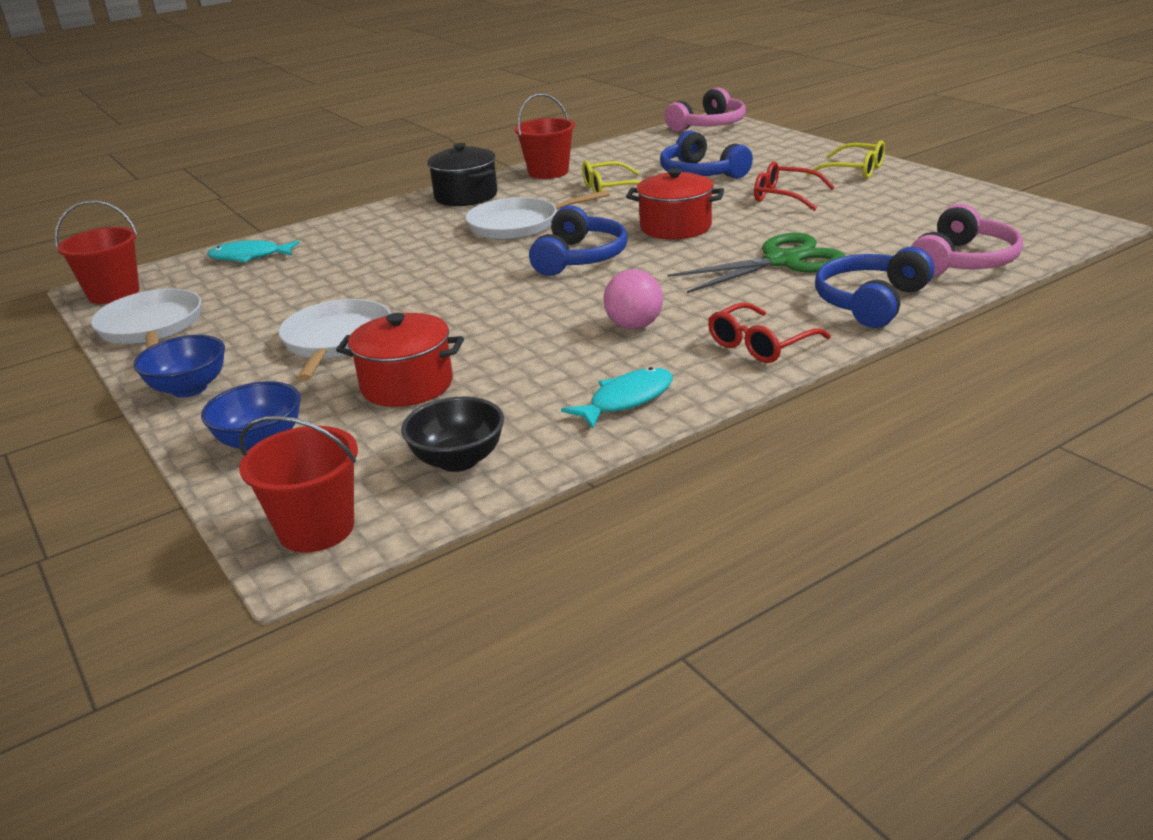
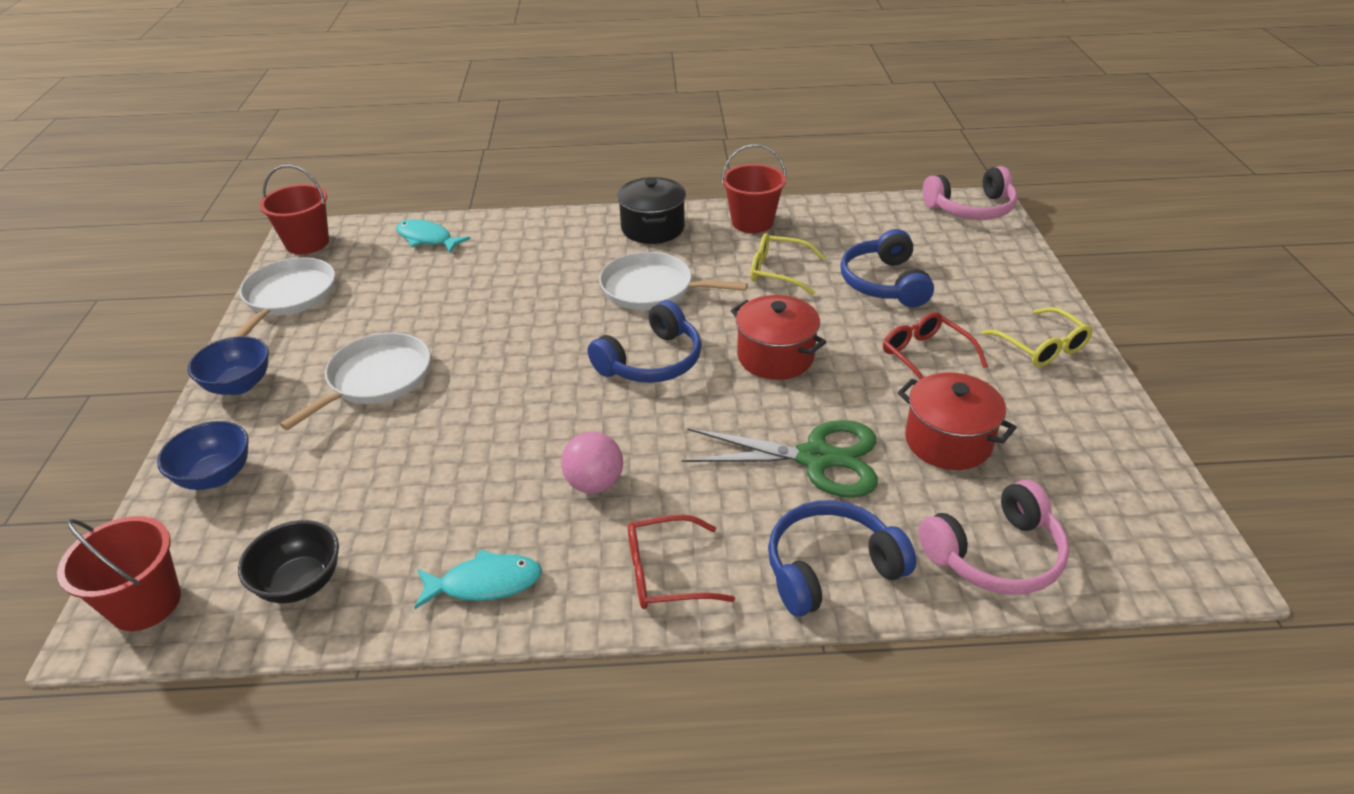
camera: 30 degrees right, 10 degrees up
red pot [336,313,464,407] -> red pot moved to [898,372,1017,470]

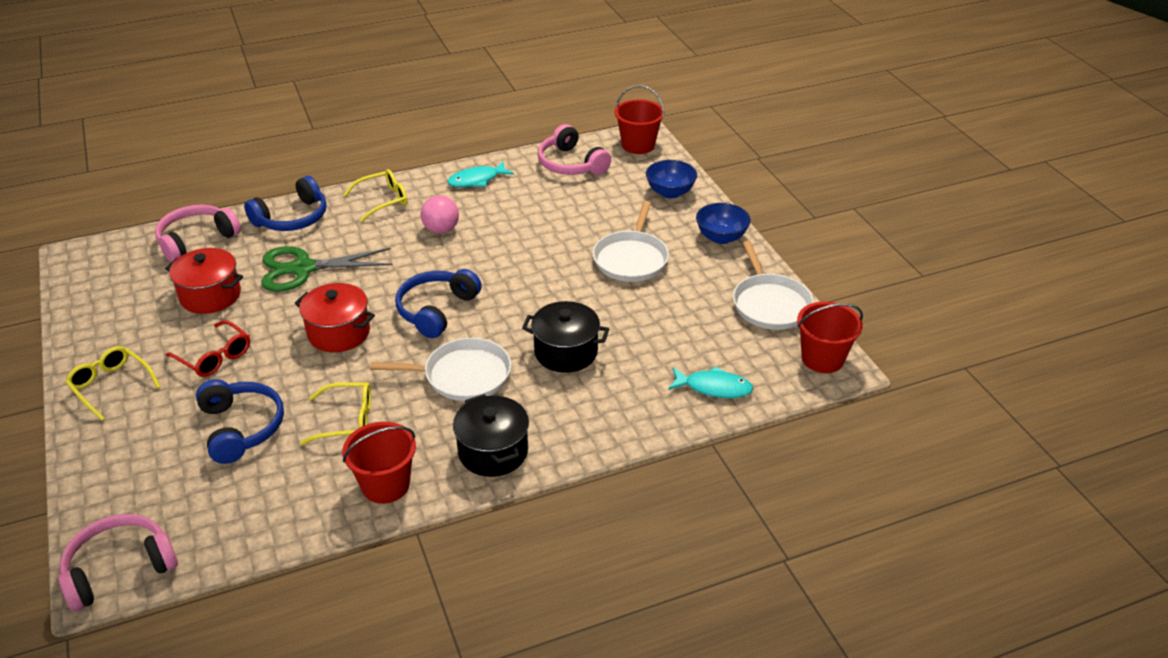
camera: 160 degrees right, 0 degrees up
black bowl [238,520,339,603] -> pink headphones [538,124,611,175]
red glasses [628,515,735,609] -> yellow glasses [343,169,408,222]
none -> black pot [522,301,609,373]

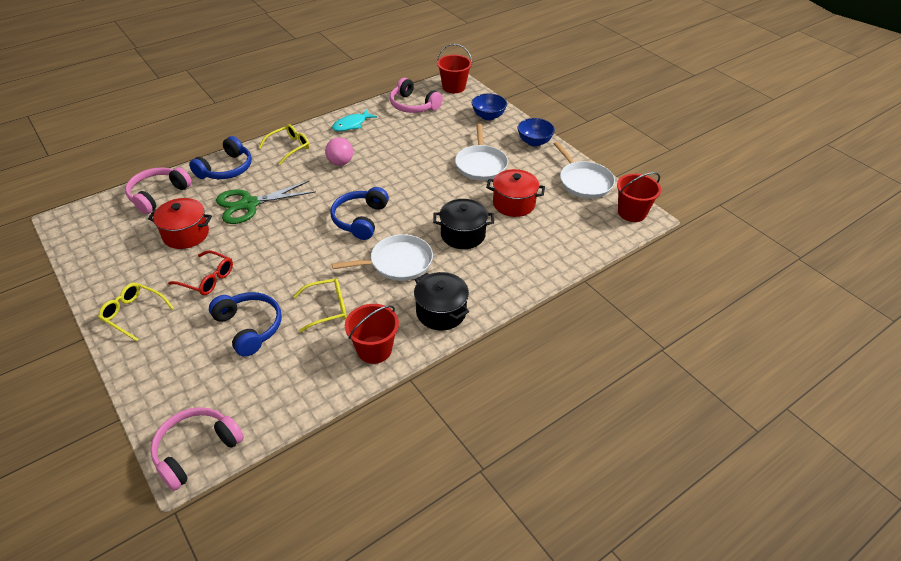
camera: 15 degrees left, 5 degrees up
red pot [295,283,375,352] -> red pot moved to [486,169,545,217]
turquoise fish [668,367,753,398] -> none

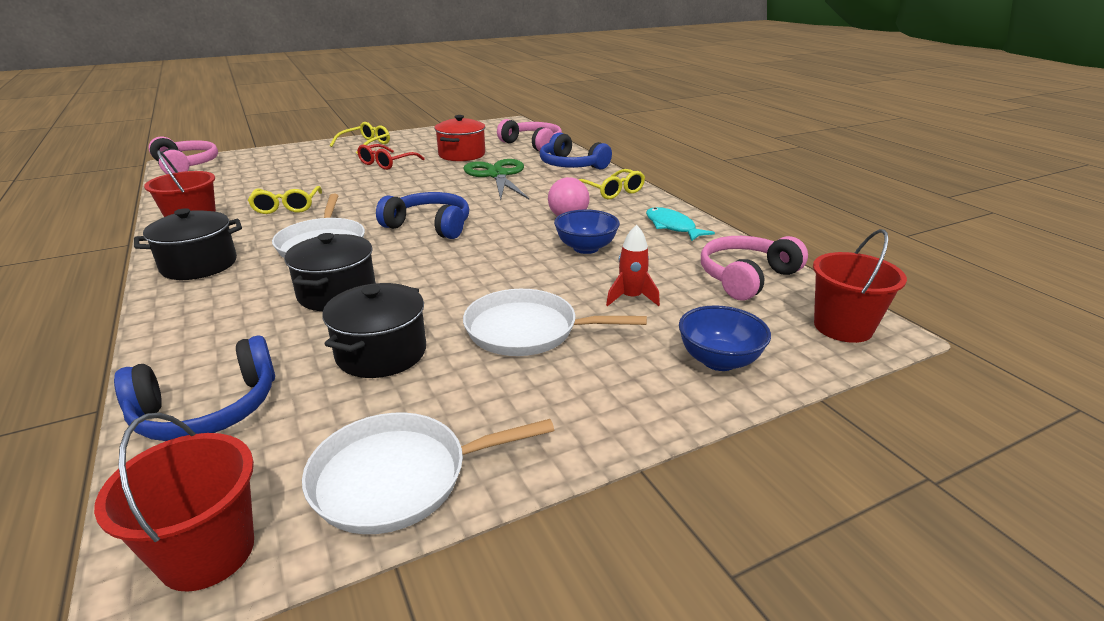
camera: 100 degrees right, 15 degrees down
blue headphones [209,292,282,357] -> blue headphones moved to [114,335,275,441]
red pot [486,169,545,217] -> black pot [322,283,426,378]
blue bowl [517,118,555,147] -> blue bowl moved to [554,210,620,254]
none -> red rocket [606,225,660,306]

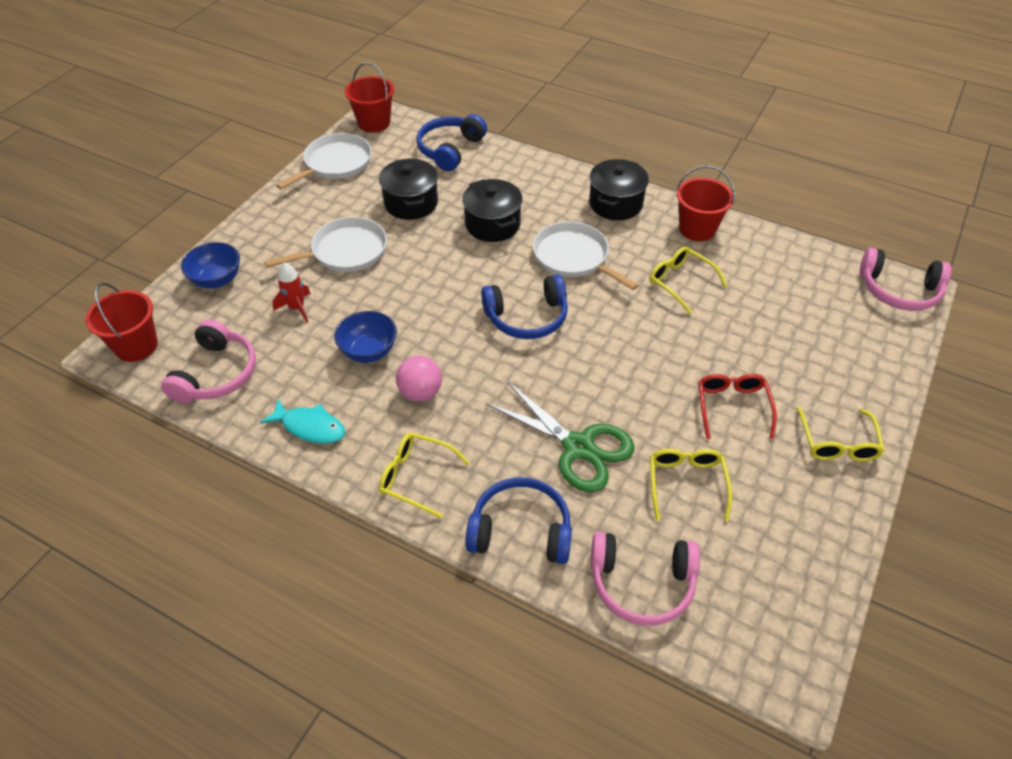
camera: 145 degrees right, 20 degrees up
red pot [434,115,485,161] -> yellow glasses [650,449,732,521]

